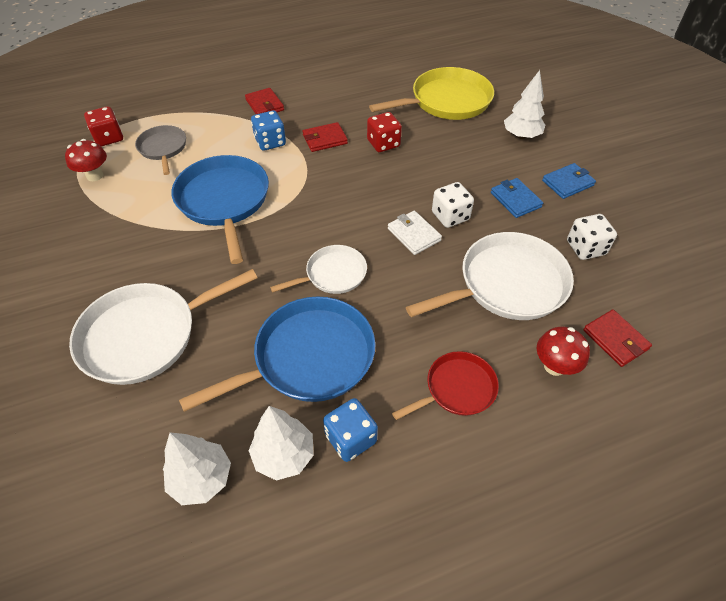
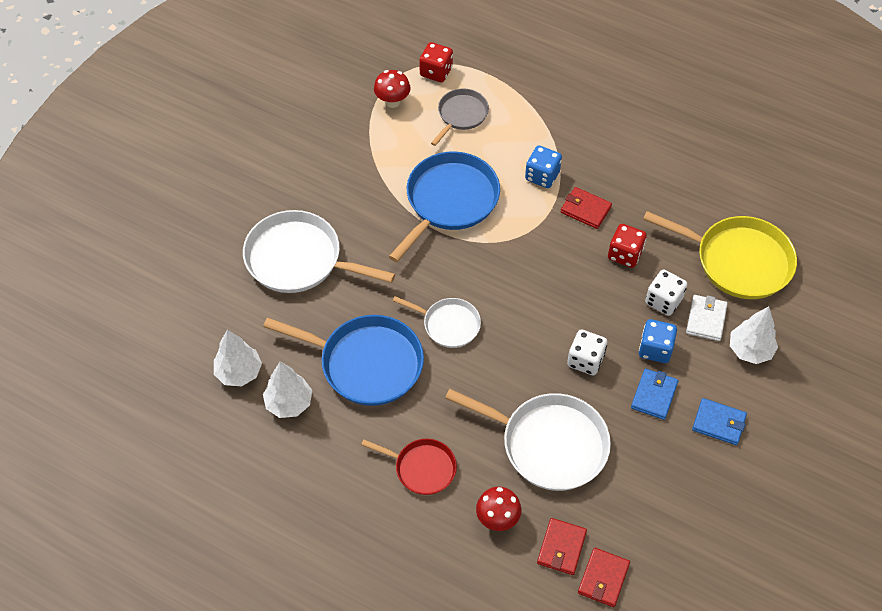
camera: 50 degrees right, 5 degrees up
red wallet [245,88,284,114] -> red wallet moved to [578,548,630,607]
blue dice [323,398,378,462] -> blue dice moved to [639,319,677,363]
white wallet [388,211,442,255] -> white wallet moved to [686,295,728,341]
white dice [567,214,617,260] -> white dice moved to [645,269,687,316]

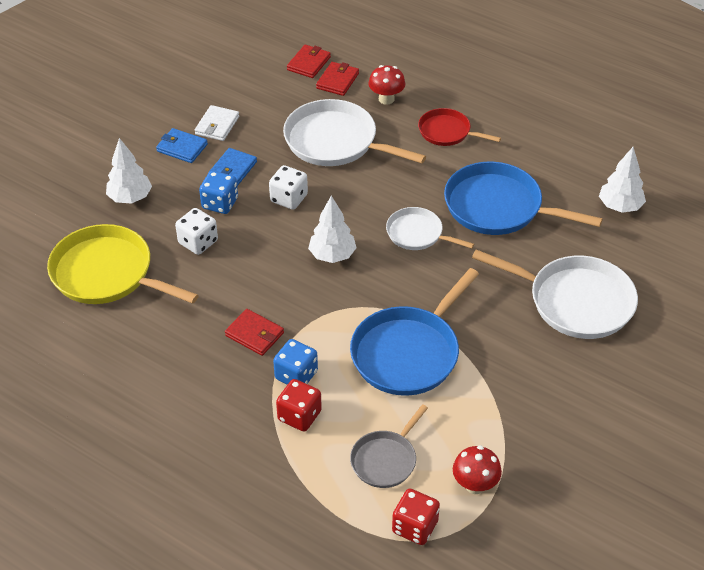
camera: 175 degrees left, 10 degrees down
white tree [263,361,312,418] -> white tree moved to [308,196,357,263]
red dice [608,224,647,268] -> red dice moved to [276,379,322,432]
white wallet [686,295,728,341] -> white wallet moved to [195,105,239,141]

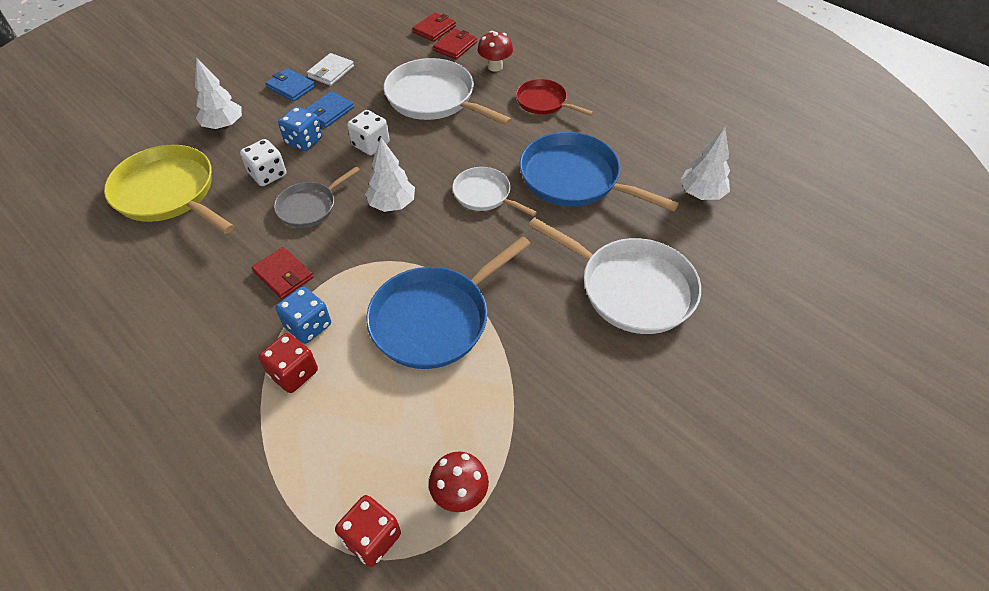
camera: 10 degrees right, 5 degrees up
grey pan [350,404,428,488] -> grey pan moved to [274,166,360,228]

